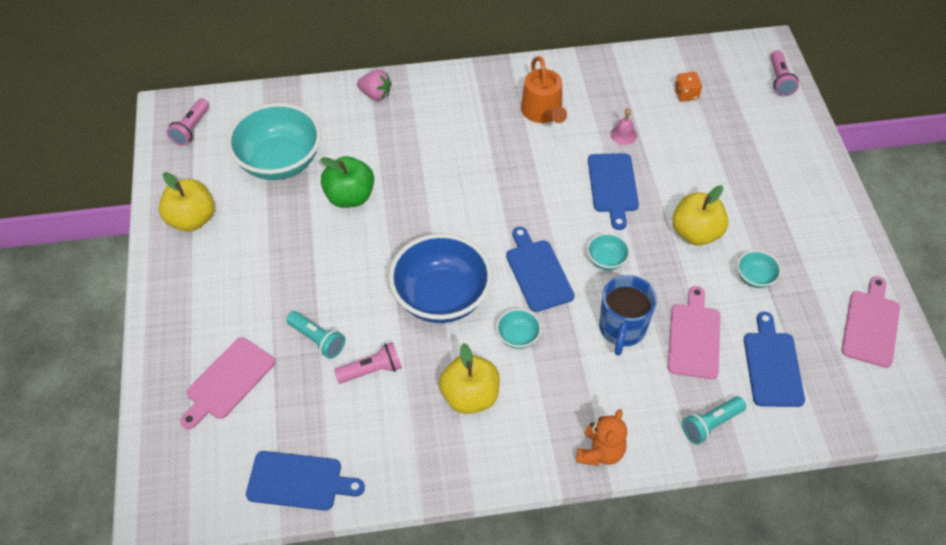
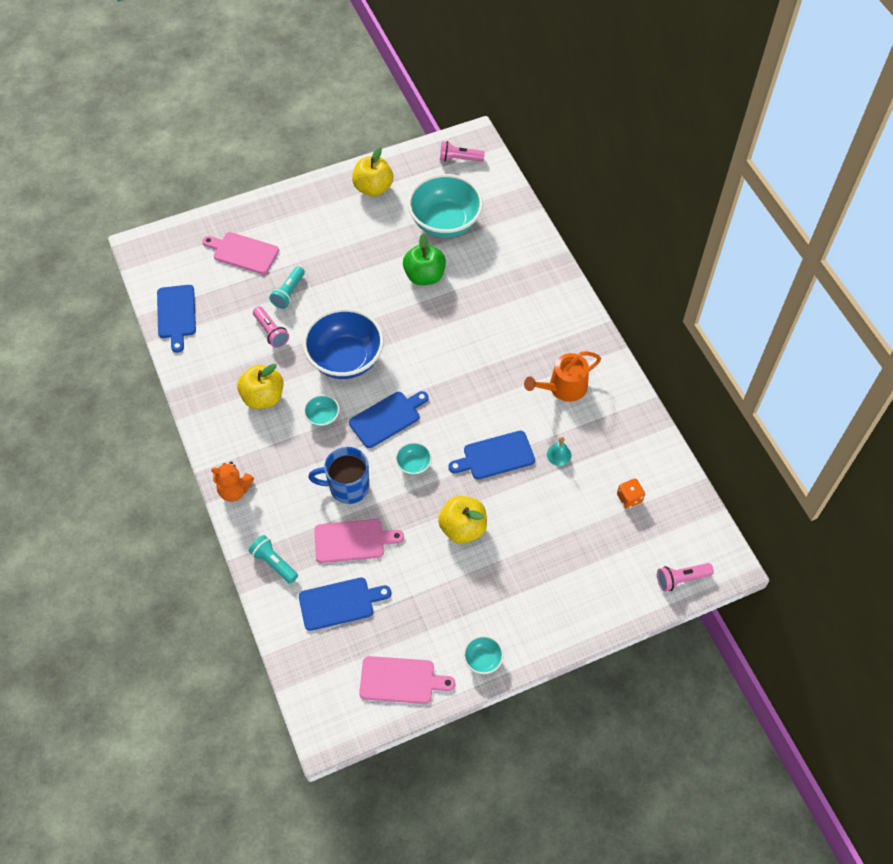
camera: 75 degrees right, 5 degrees up
pink strawberry [357,70,392,101] -> none
pink bell [610,108,637,145] -> turquoise bell [547,437,571,466]
turquoise bowl [737,250,781,288] -> turquoise bowl moved to [463,635,504,674]

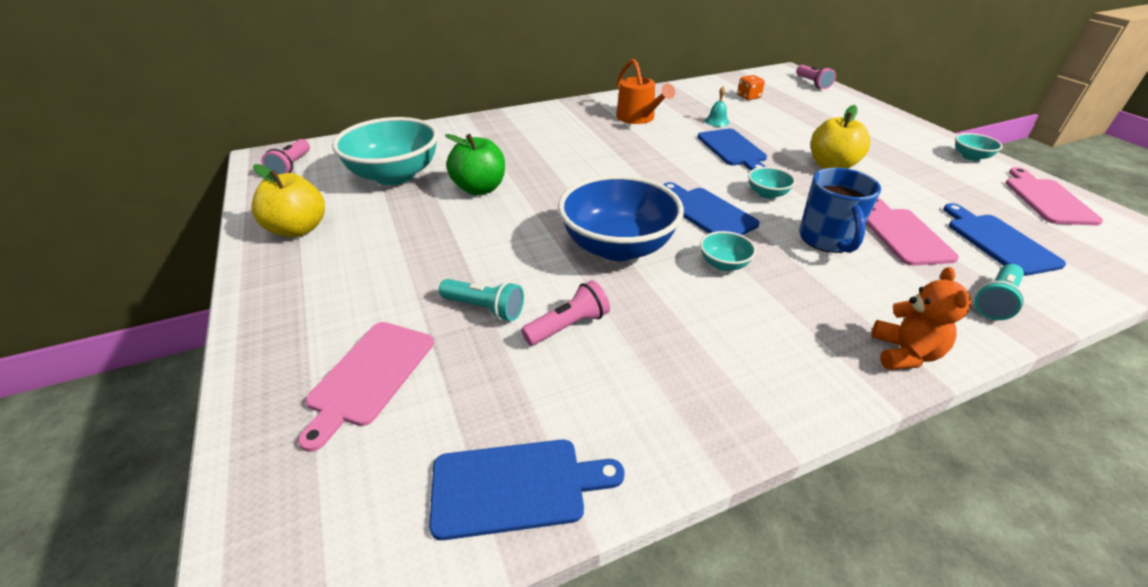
camera: 90 degrees left, 20 degrees down
yellow apple [237,363,283,409] -> none

